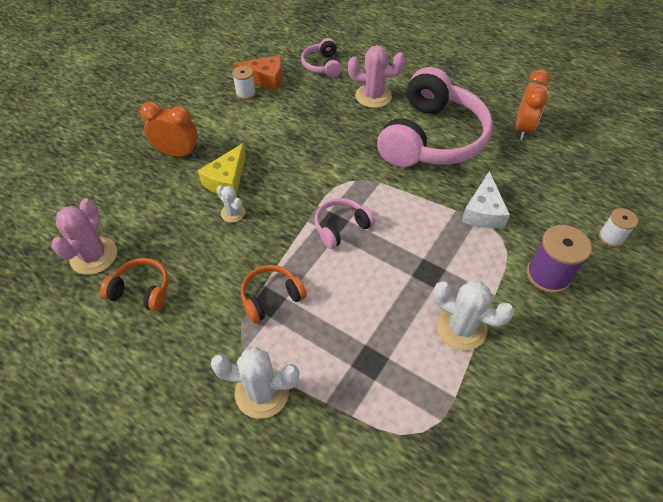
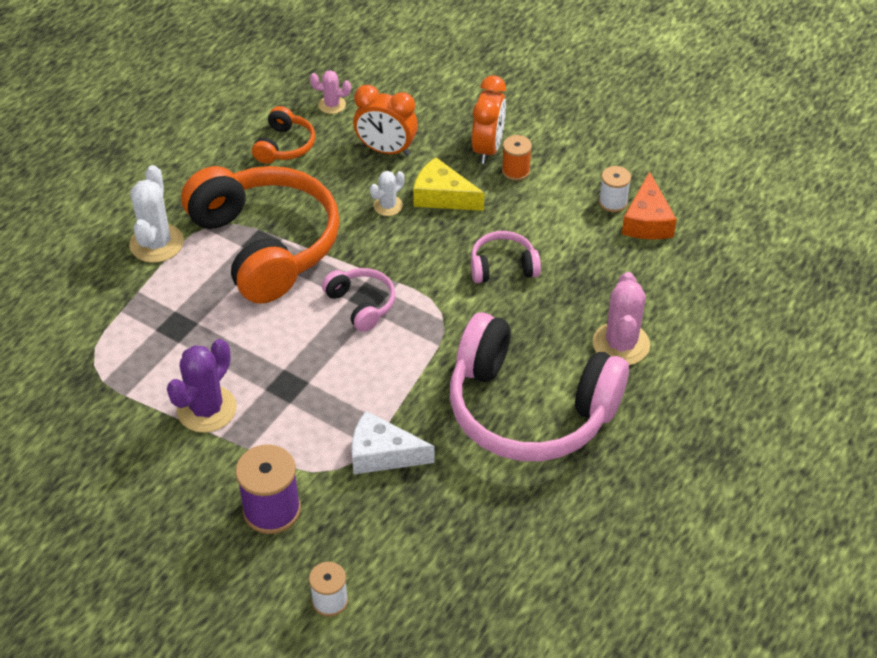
camera: 90 degrees right, 5 degrees down
pink cactus [51,198,117,275] -> pink cactus [310,70,351,114], size x0.56
orange headphones [241,265,307,323] -> orange headphones [181,166,340,304], size x2.26
pink headphones [301,38,342,77] -> pink headphones moved to [471,231,541,283]
white cactus [433,280,515,350] -> purple cactus [167,339,237,433]
orange clock [515,70,550,140] -> orange clock moved to [353,85,418,156]
none -> orange spool [502,135,532,181]

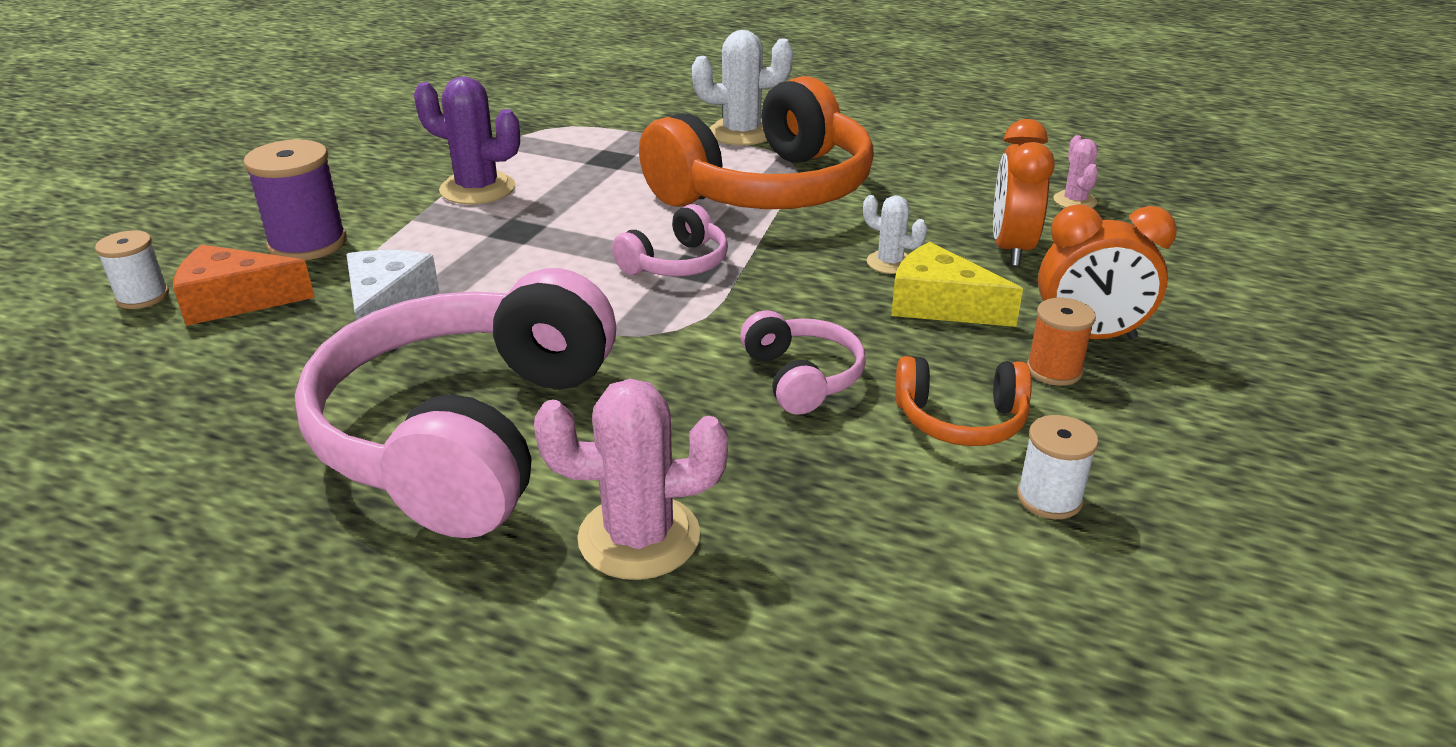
camera: 80 degrees right, 15 degrees down
orange headphones [252,106,315,164] -> orange headphones moved to [895,356,1032,446]
yellow cheese [413,157,484,211] -> yellow cheese turned 75 degrees counterclockwise [891,242,1023,327]
orange cheese [622,172,677,239] -> orange cheese moved to [173,245,315,326]

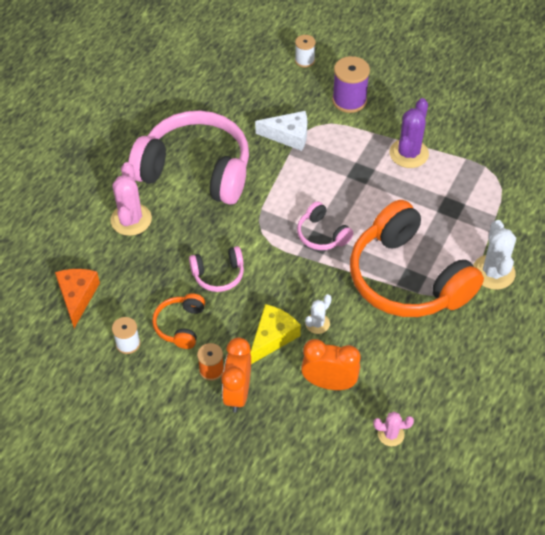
camera: 95 degrees right, 20 degrees up
orange cheese [173,245,315,326] -> orange cheese moved to [55,269,100,328]

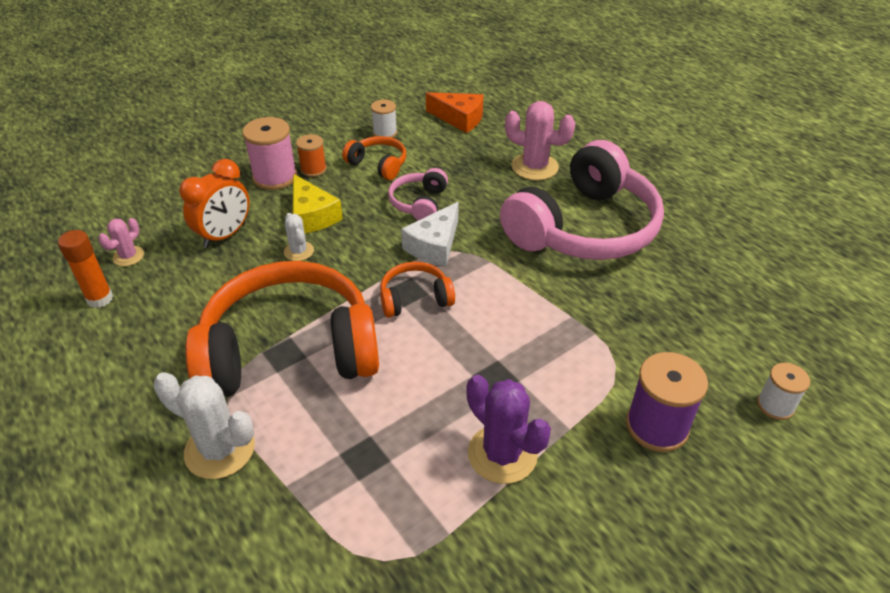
camera: 115 degrees right, 10 degrees down
orange clock [221,337,251,413] -> pink spool [242,117,297,190]
white cheese [255,111,307,151] -> white cheese moved to [401,202,459,266]
pink headphones [297,201,353,250] -> orange headphones [380,262,455,318]
none -> orange glue stick [58,230,113,308]

